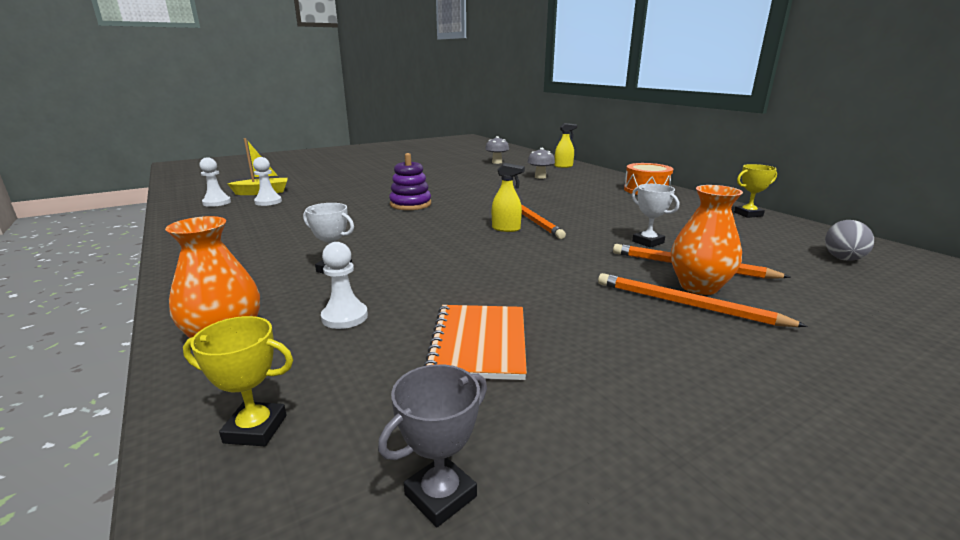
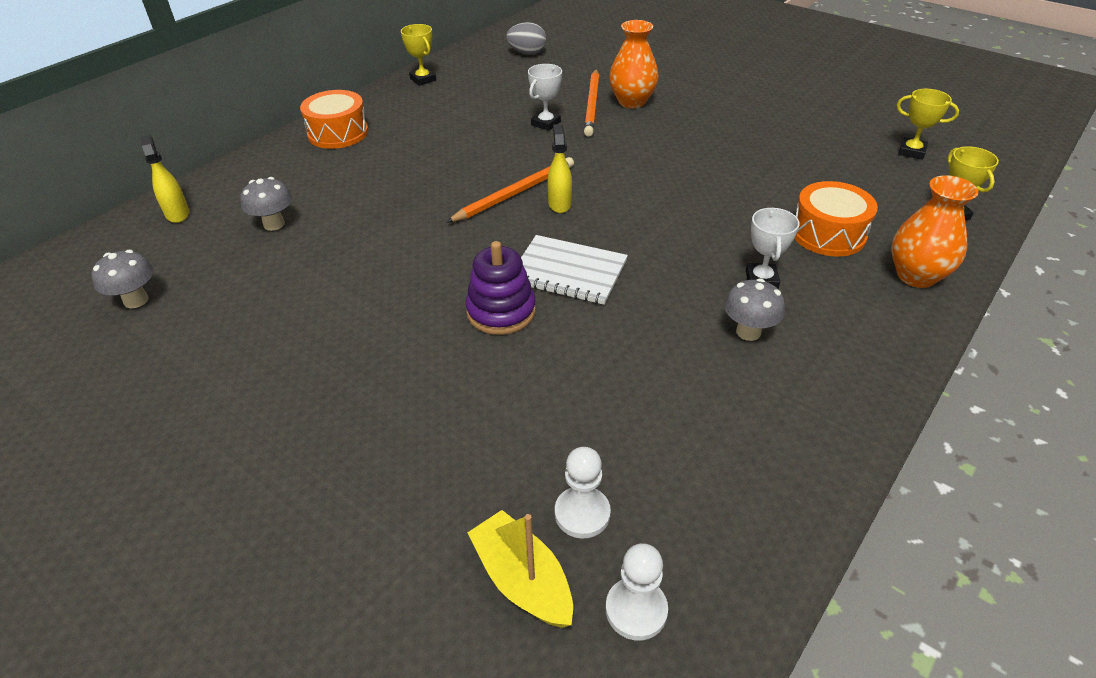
camera: 110 degrees left, 20 degrees up
white pawn [321,242,368,329] -> orange drum [794,181,878,256]
grey trophy [378,364,487,527] -> yellow trophy [897,89,959,160]
orange notebook [424,305,527,380] -> none
orange pencil [598,273,808,327] -> none
none -> white notebook [521,235,628,305]
none -> grey mushroom [724,278,785,341]

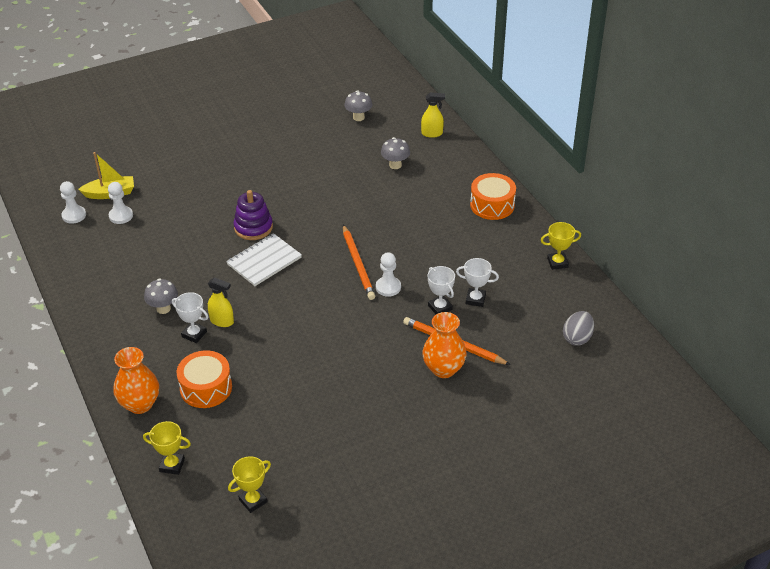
camera: 115 degrees right, 0 degrees up
yellow spray bottle [548,124,572,213] -> yellow spray bottle moved to [208,277,234,327]
none -> white pawn [376,252,401,297]
none -> white trophy [456,258,499,307]

